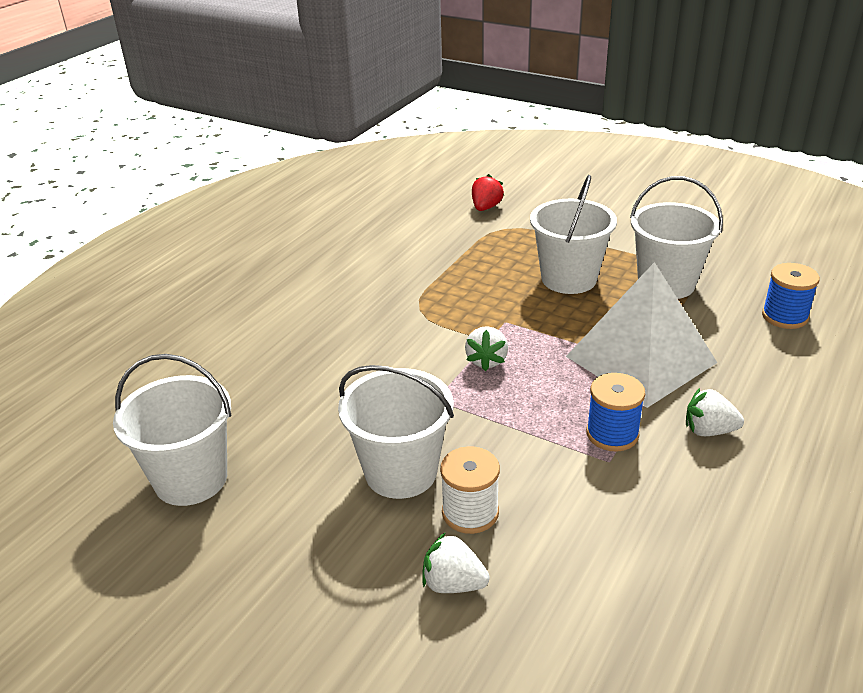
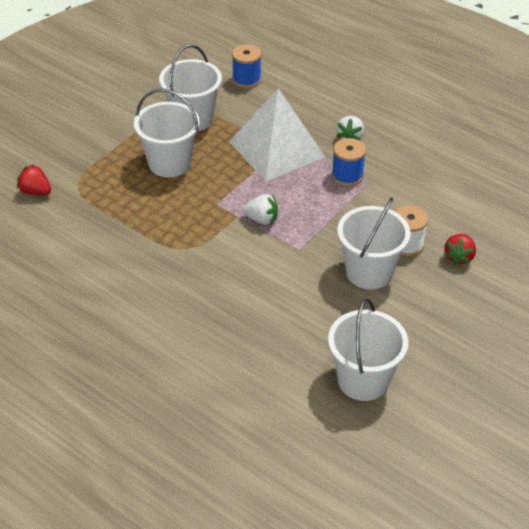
camera: 85 degrees left, 10 degrees up
white strawberry [422,532,490,593] -> red strawberry [443,234,476,266]

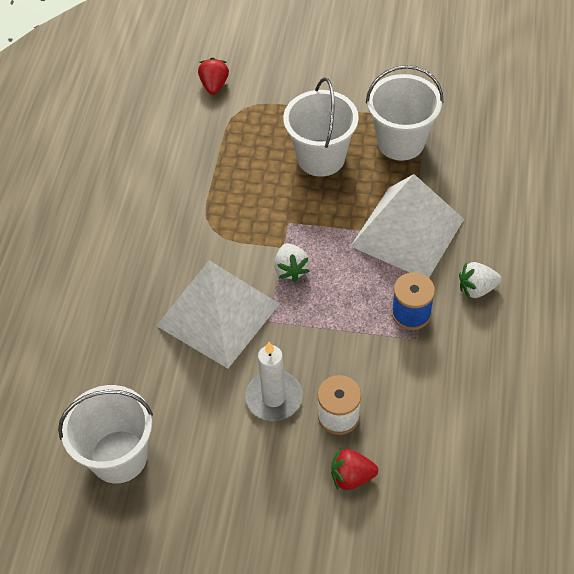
camera: 65 degrees right, 10 degrees up
blue spool [232,44,261,88] -> none
white bucket [337,197,410,289] -> white candle [245,342,303,421]
none -> white pyramid [156,260,280,369]

